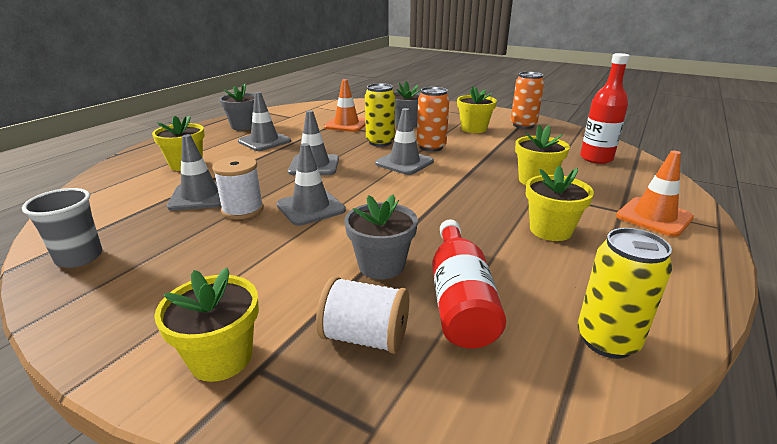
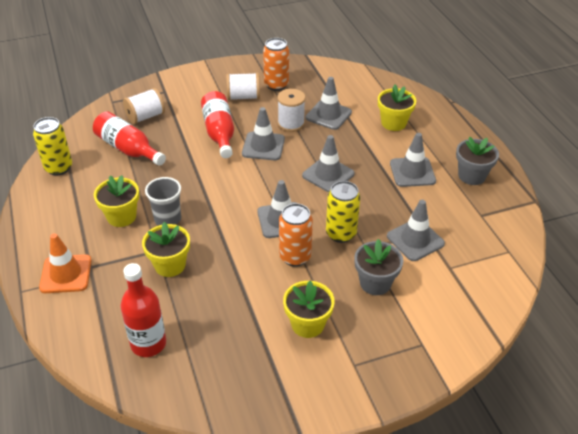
camera: 130 degrees right, 15 degrees up
grey cup [22,188,102,268] -> grey cup moved to [145,177,181,226]
yellow flower pot [154,267,259,382] -> none
orange traffic cone [324,79,365,132] -> grey traffic cone [387,200,445,261]
grey flower pot [344,195,418,279] -> none
orange can [511,72,544,129] -> orange can moved to [263,38,289,91]
none -> red bottle [201,91,234,158]
none -> white spool [226,73,260,100]

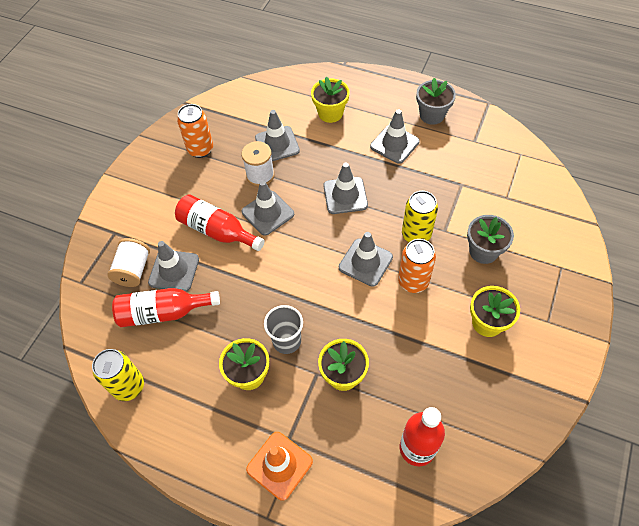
camera: 45 degrees left, 15 degrees up
white spool [226,73,260,100] -> none
grey traffic cone [387,200,445,261] -> grey traffic cone moved to [148,241,199,292]

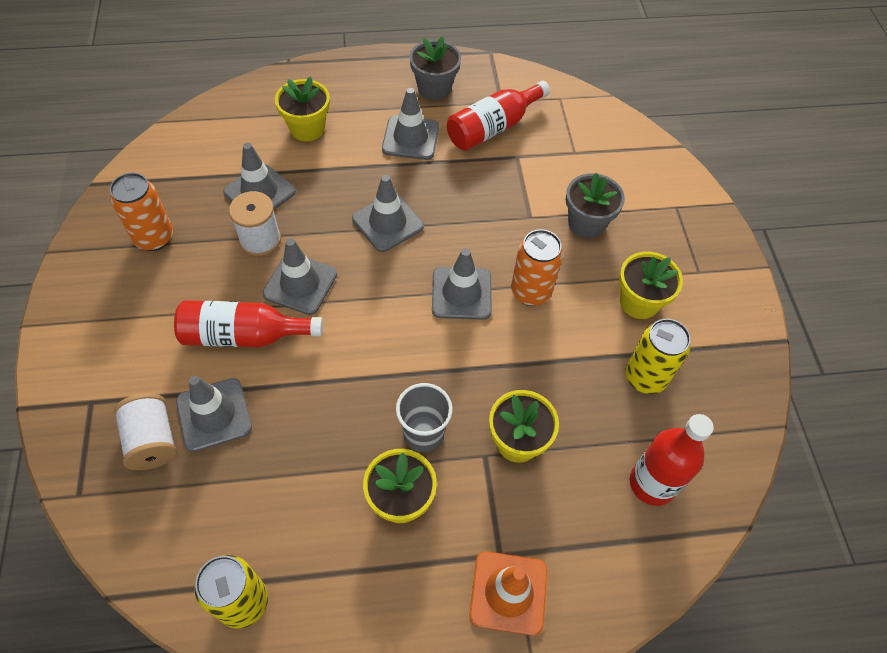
camera: 35 degrees left, 0 degrees up
red bottle [112,288,220,327] -> red bottle moved to [447,81,550,151]
yellow can [402,191,438,242] -> yellow can moved to [625,319,691,394]

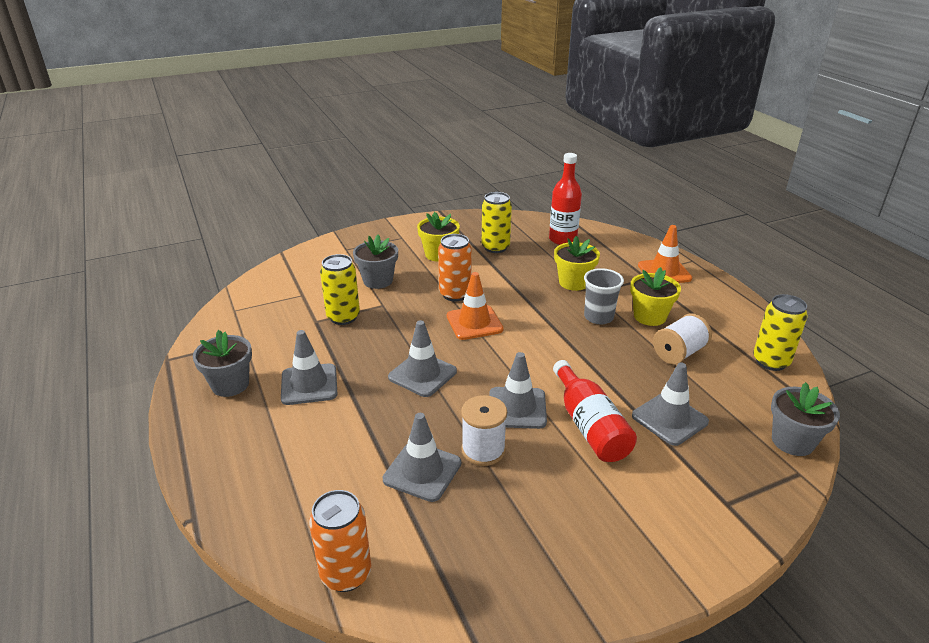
camera: 105 degrees left, 25 degrees down
orange can [110,173,173,251] -> orange can moved to [309,490,371,592]
white spool [114,393,177,470] -> white spool moved to [653,313,712,364]
yellow flower pot [275,77,330,141] -> none
grey traffic cone [432,248,492,320] -> orange traffic cone [447,272,504,340]
red bottle [447,81,550,151] -> none
none -> yellow can [320,254,360,325]
none -> grey flower pot [771,382,840,456]

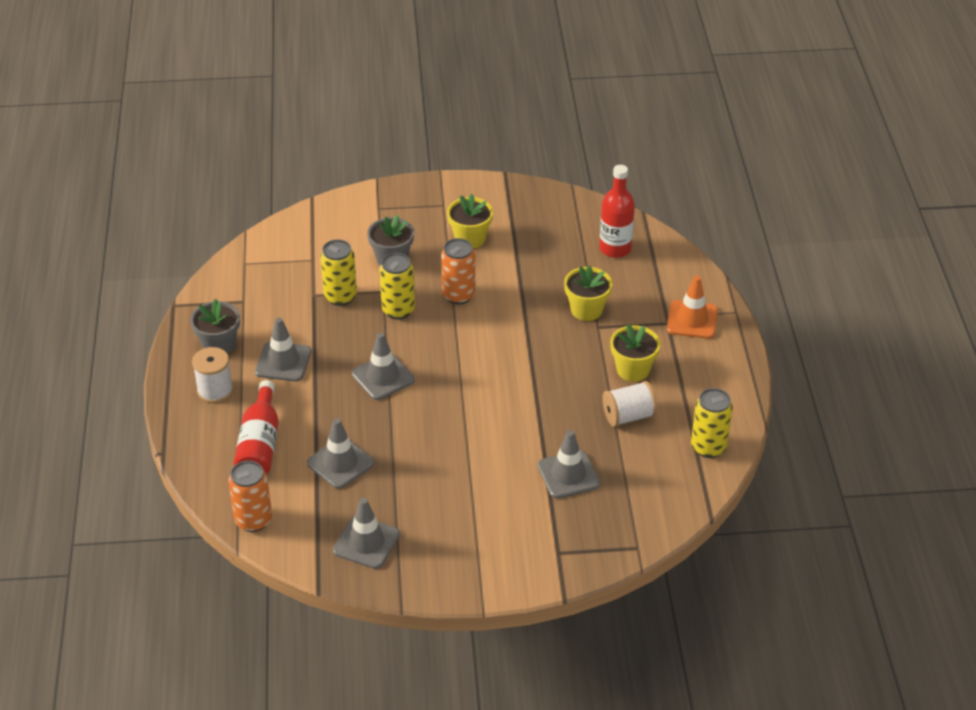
camera: 20 degrees right, 10 degrees up
orange traffic cone [447,272,504,340] -> none
white spool [461,395,507,466] -> white spool moved to [192,347,233,403]
yellow can [481,192,512,253] -> yellow can moved to [379,253,415,320]
grey traffic cone [489,352,547,429] -> grey traffic cone moved to [333,498,400,569]
red bottle [553,360,637,462] -> red bottle moved to [234,380,279,474]
grey cup [584,268,624,324] -> none
grey flower pot [771,382,840,456] -> none

